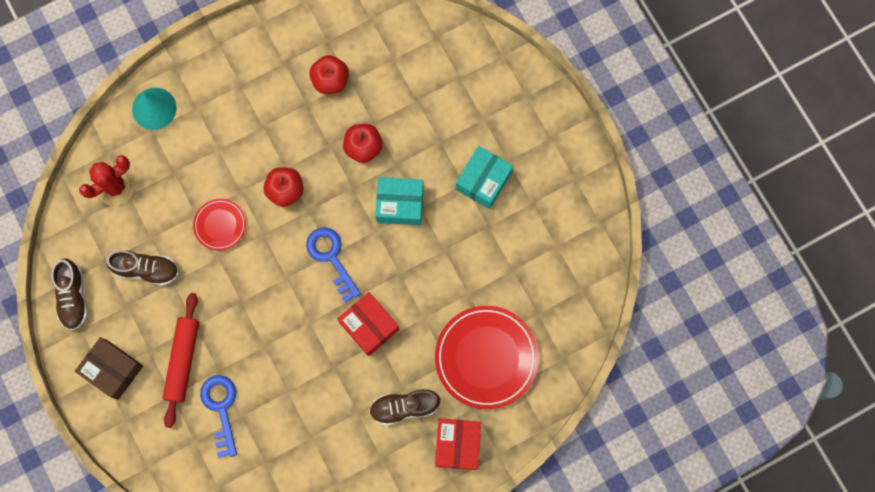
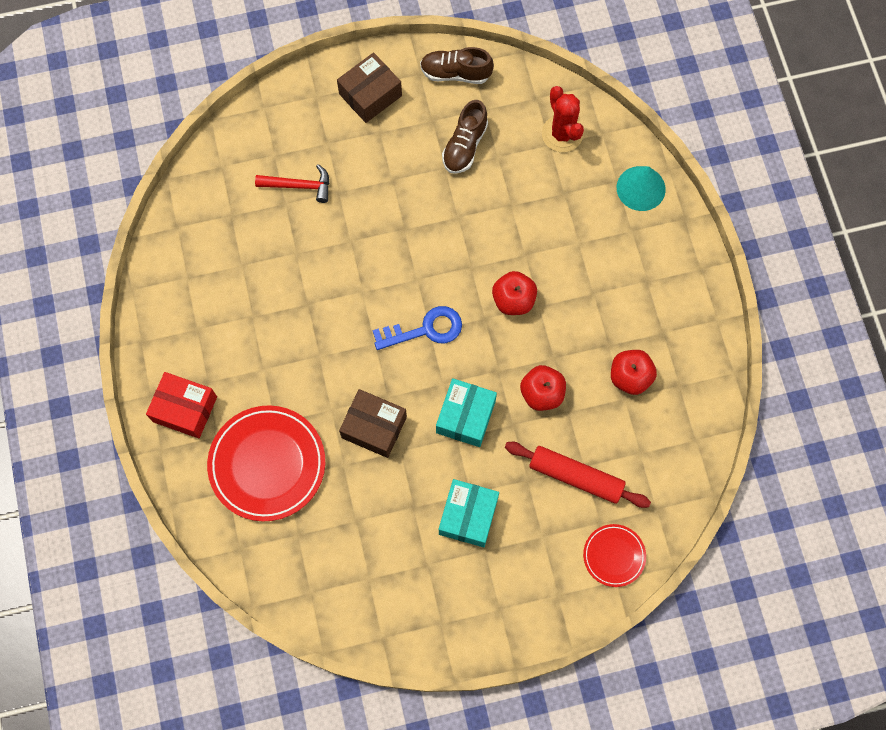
camera: 105 degrees right, 5 degrees down
red rolling pin [163,293,199,428] -> red rolling pin moved to [505,442,651,508]
red plate [193,199,246,251] -> red plate moved to [583,524,646,587]
blue key [200,375,237,458] -> red hammer [255,164,329,203]
red box [338,292,400,356] -> none
brown shoe [369,389,440,426] -> none
turquoise box [455,146,513,209] -> turquoise box turned 60 degrees clockwise [439,479,499,547]
none -> brown box [339,389,407,458]

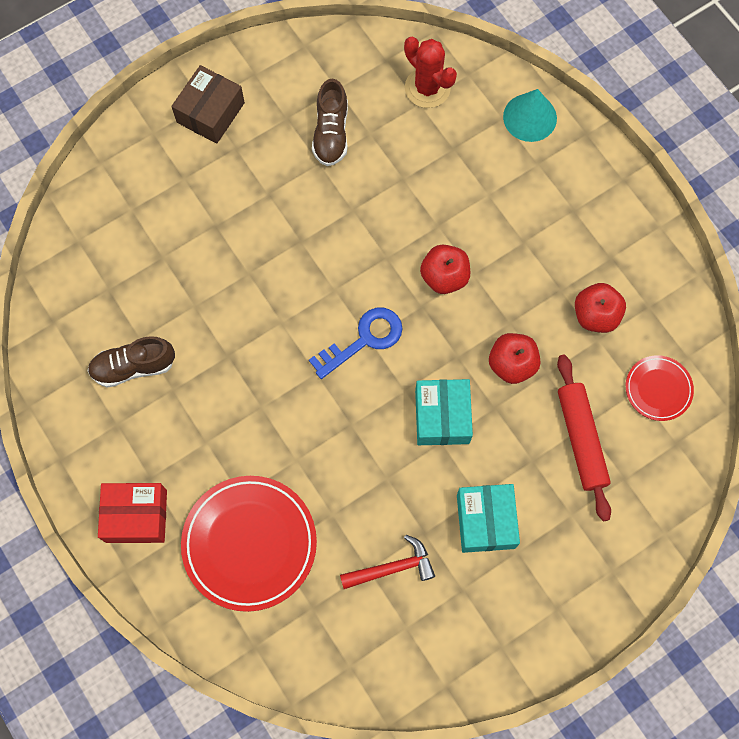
camera: 20 degrees left, 0 degrees up
red hammer [255,164,329,203] -> red hammer moved to [340,535,435,589]
brown box [339,389,407,458] -> none
brown shoe [420,47,494,84] -> brown shoe moved to [87,336,175,388]
red rolling pin [505,442,651,508] -> red rolling pin turned 75 degrees clockwise [557,355,611,522]
red plate [583,524,646,587] -> red plate moved to [626,355,694,421]

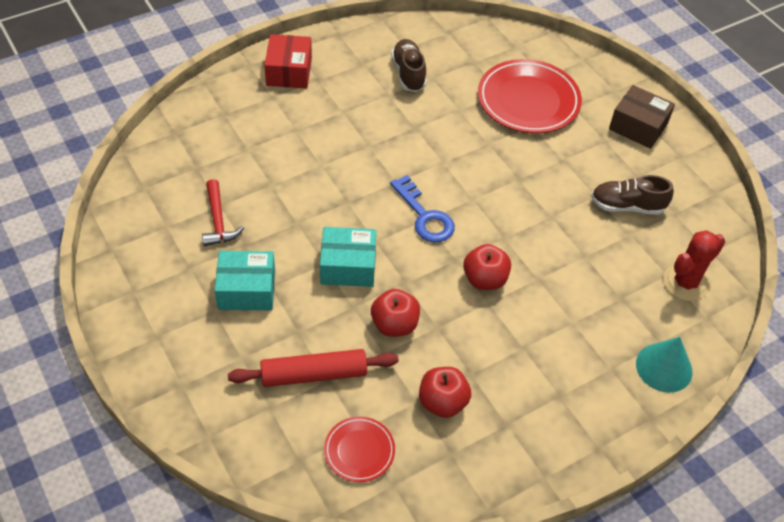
camera: 90 degrees right, 20 degrees down
red plate [181,476,317,612] -> red plate moved to [478,59,582,133]

